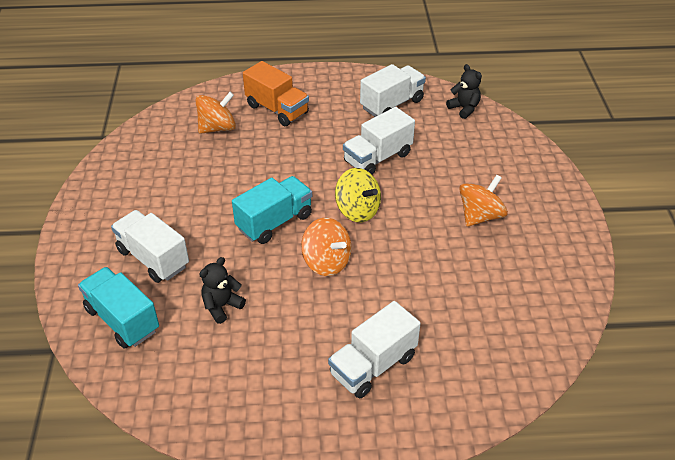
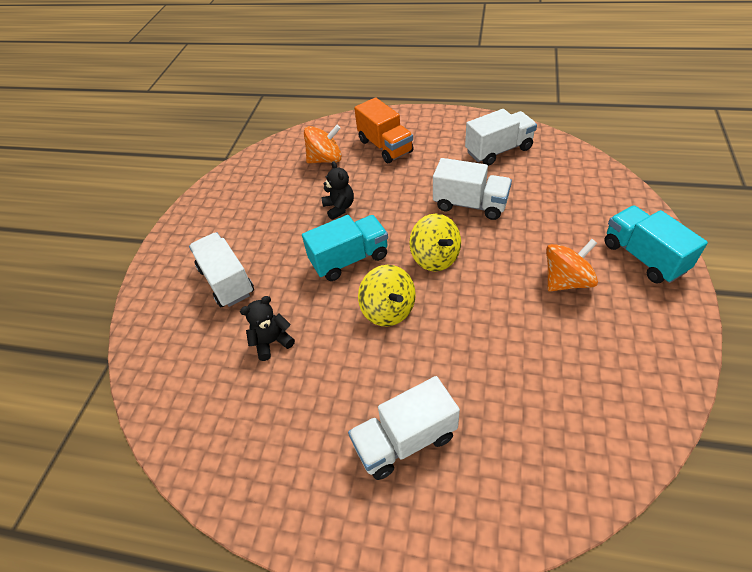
camera: 20 degrees right, 5 degrees up
turquoise truck [78,267,159,349] -> turquoise truck moved to [604,205,708,284]
orange spinning top [301,218,352,276] -> yellow spinning top [358,265,416,326]
white truck [343,107,415,175] -> white truck turned 135 degrees counterclockwise [433,158,512,220]
black teddy bear [446,64,482,119] -> black teddy bear moved to [321,161,354,220]

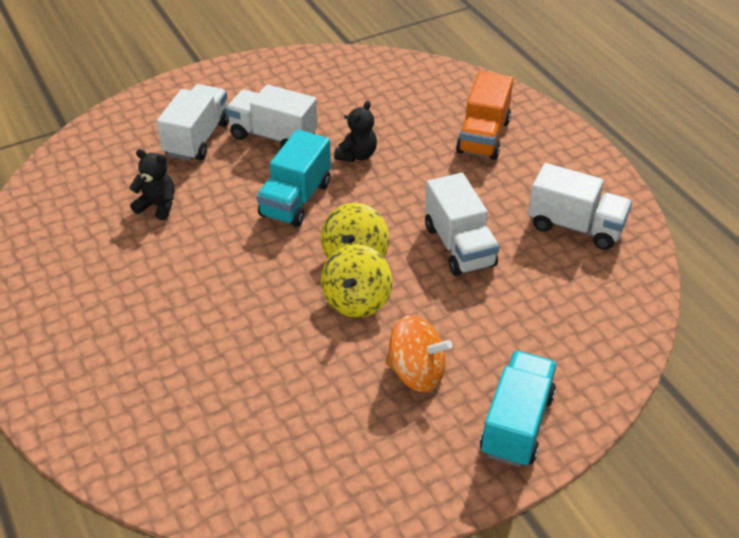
camera: 45 degrees right, 5 degrees down
turquoise truck [302,215,388,281] -> turquoise truck turned 90 degrees clockwise [257,130,331,227]
orange spinning top [304,125,342,163] -> none
white truck [348,376,460,480] -> white truck moved to [226,85,318,148]
yellow spinning top [358,265,416,326] -> yellow spinning top moved to [321,244,392,318]

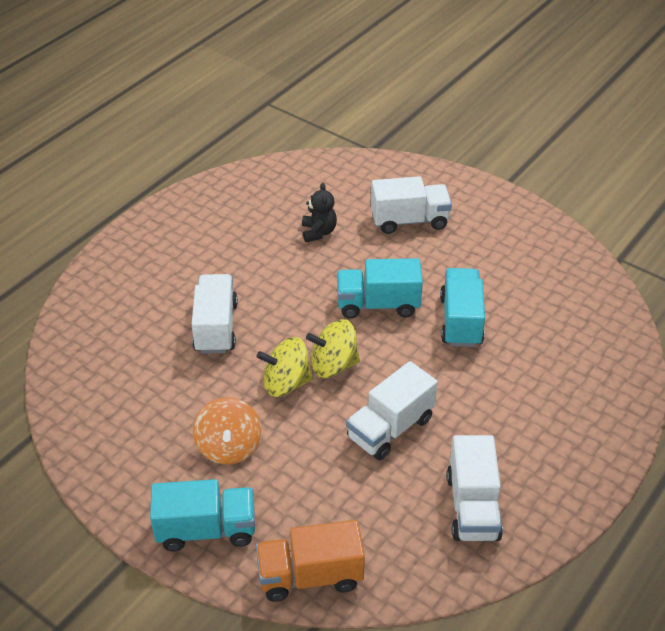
camera: 65 degrees right, 0 degrees up
white truck [226,85,318,148] -> white truck moved to [191,274,238,354]
black teddy bear [334,101,377,162] -> turquoise truck [440,268,485,347]
orange truck [456,71,513,160] -> orange truck moved to [256,520,365,602]

